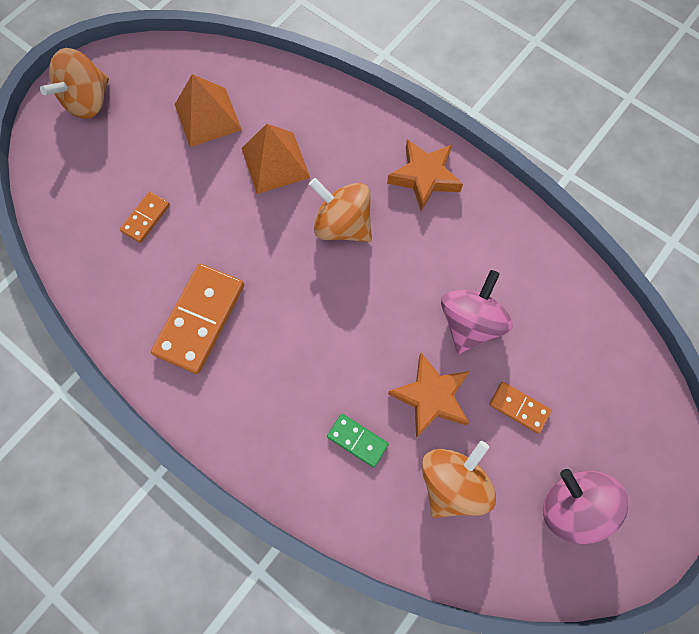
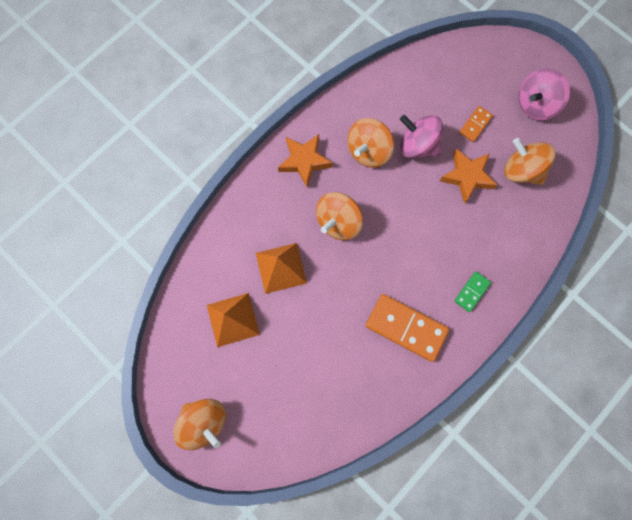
camera: 85 degrees left, 5 degrees up
orange domino [120,192,170,243] -> none
green domino [327,414,389,468] -> green domino moved to [454,272,491,312]
none -> orange spinning top [347,118,394,168]

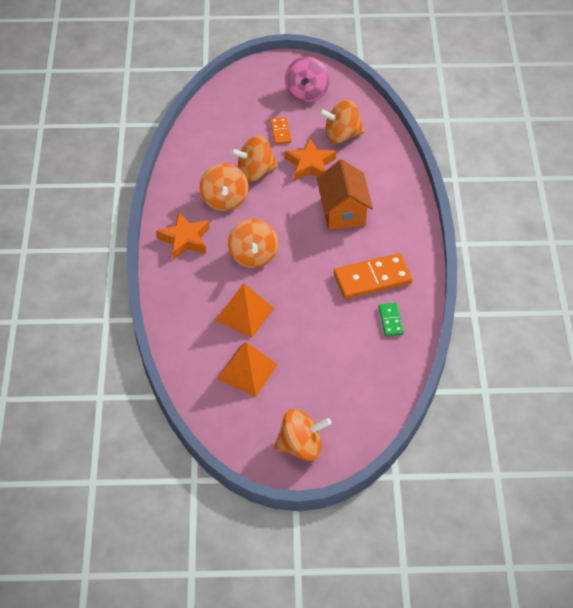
camera: 45 degrees left, 25 degrees down
pink spinning top [400,115,443,158] -> orange spinning top [230,135,278,182]
green domino [454,272,491,312] -> green domino moved to [379,302,404,336]
none -> orange house [317,159,373,230]

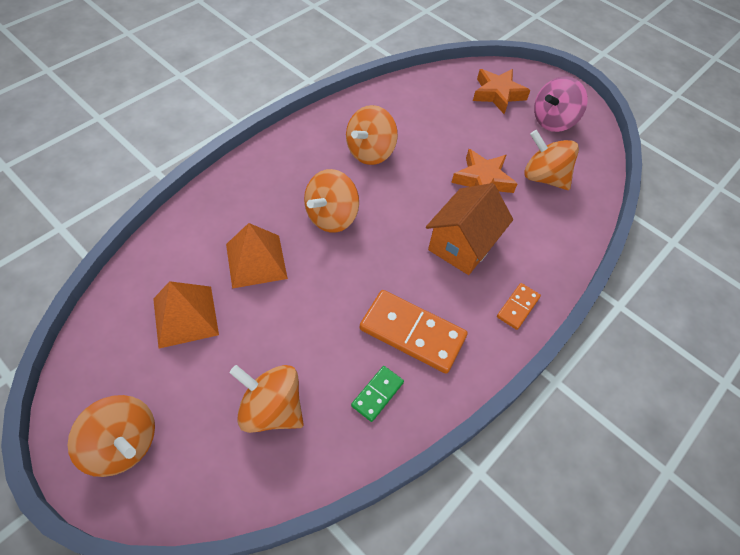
camera: 40 degrees right, 5 degrees up
orange star [156,212,210,260] -> orange star moved to [473,69,531,114]
orange spinning top [230,135,278,182] -> orange spinning top moved to [230,365,304,433]
orange domino [270,117,291,144] -> orange domino moved to [497,283,541,330]

